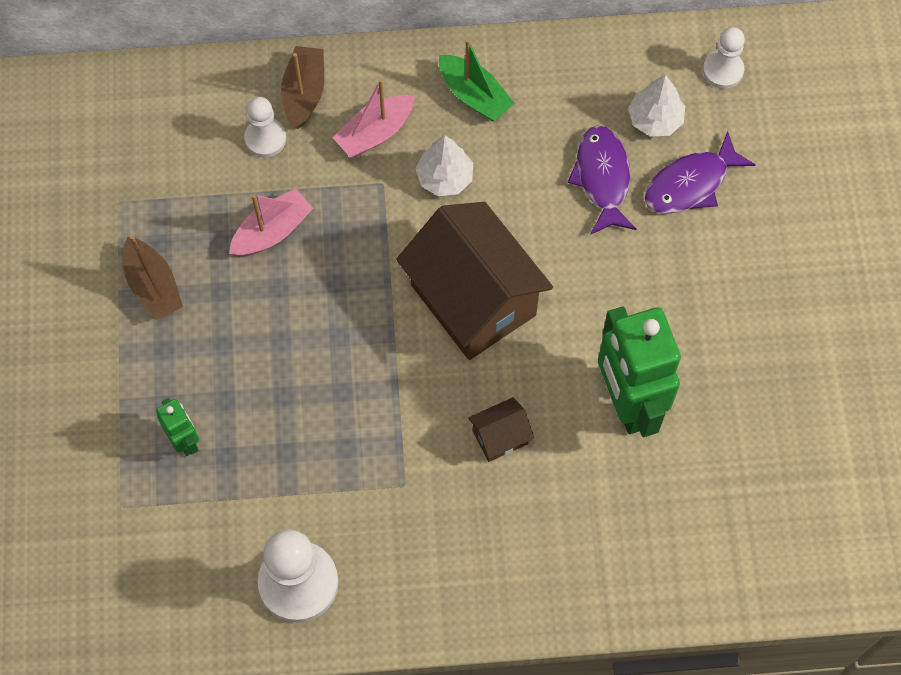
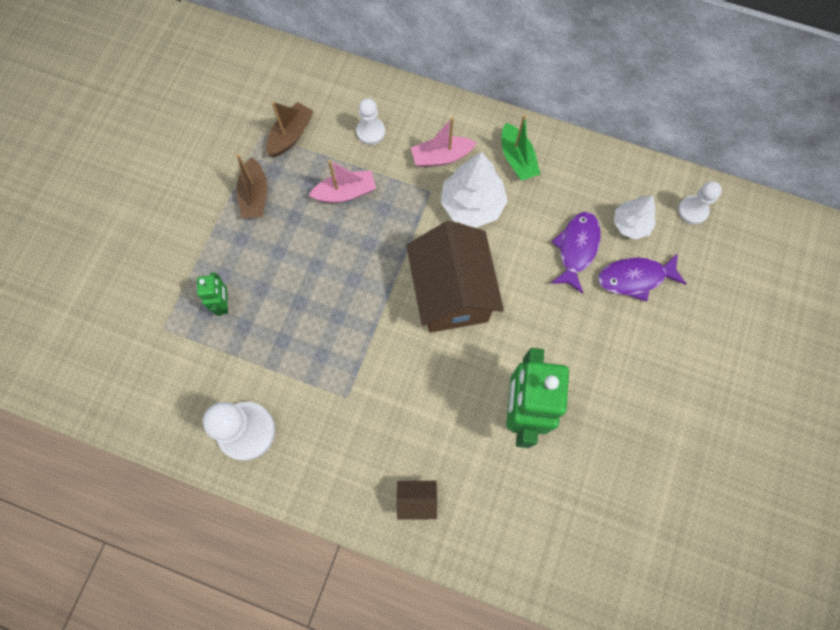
camera: 25 degrees right, 5 degrees up
brown boat [281,46,324,129] -> brown boat moved to [266,102,314,157]
white tree [416,135,473,196] -> white tree [441,152,508,228], size x1.59
brown house [468,397,534,462] -> brown house moved to [397,481,437,520]

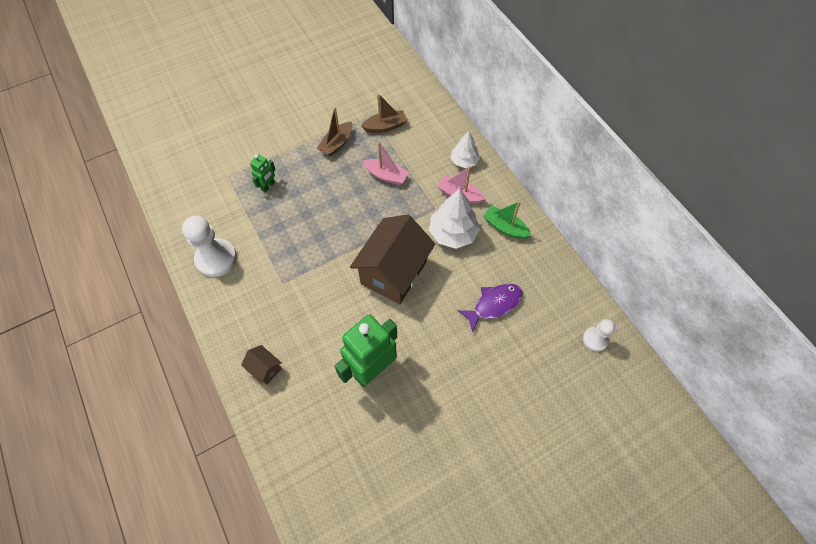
camera: 40 degrees right, 10 degrees down
white pawn [356,98,385,145] -> none
green boat [502,114,540,181] -> green boat turned 105 degrees clockwise [483,201,531,239]
purple fish [598,253,687,302] -> none
white tree [614,195,656,239] -> white tree moved to [450,131,480,168]

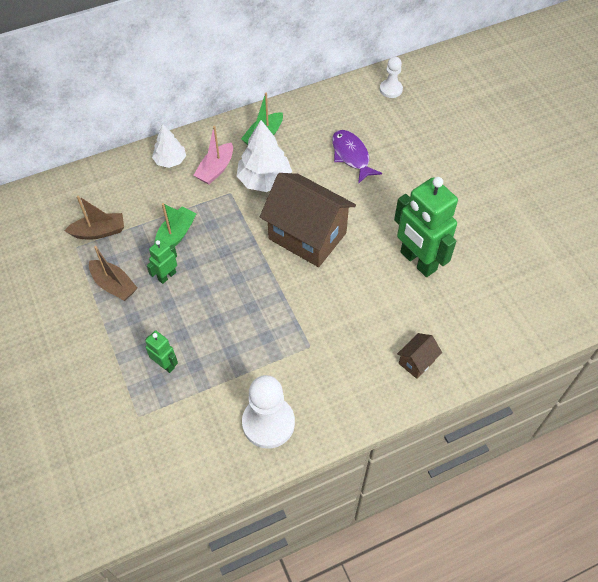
camera: 85 degrees left, 5 degrees down
brown boat [361,94,407,133] -> brown boat turned 90 degrees clockwise [64,196,124,240]
pink boat [363,142,409,185] -> green boat [154,203,197,247]
none -> green robot [147,239,177,284]

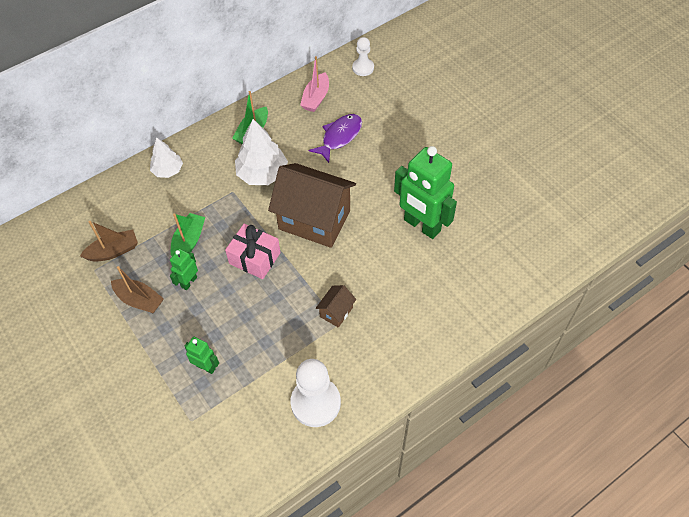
camera: 10 degrees left, 0 degrees up
pink boat [194,126,233,184] -> pink boat moved to [300,56,329,112]
purple fish [332,130,382,184] -> purple fish turned 75 degrees clockwise [308,114,362,163]
brown house [397,333,442,379] -> brown house moved to [316,285,356,328]
none -> pink gift [225,224,281,279]

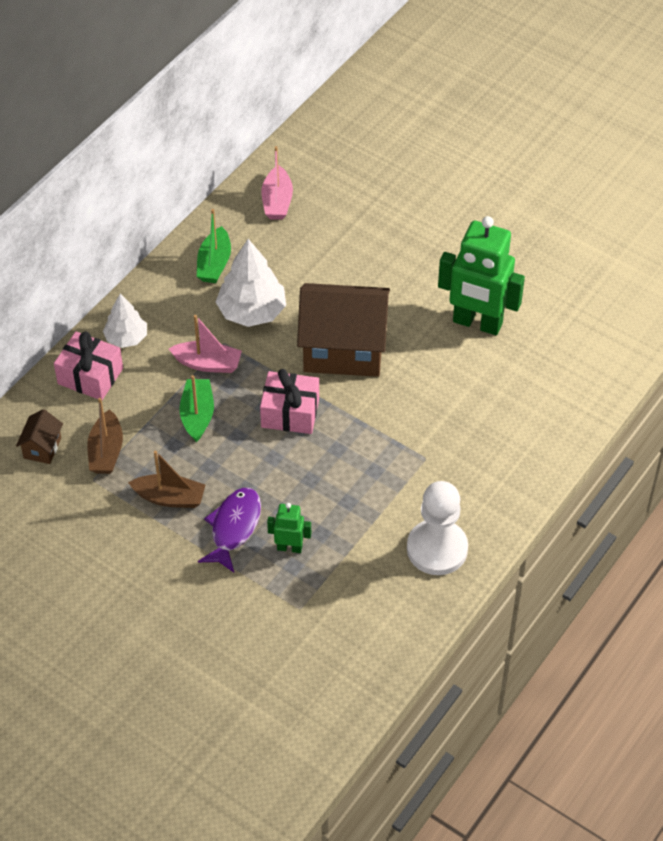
camera: 20 degrees left, 5 degrees down
brown boat [80,221,138,262] -> brown boat turned 135 degrees clockwise [87,398,123,474]
green robot [170,249,198,290] -> none
purple fish [308,114,362,163] -> purple fish moved to [198,488,261,572]
brown house [316,285,356,328] -> brown house moved to [16,409,63,464]
white pawn [352,37,374,76] -> none
none -> pink gift [54,331,123,400]
none -> pink boat [169,315,242,373]

